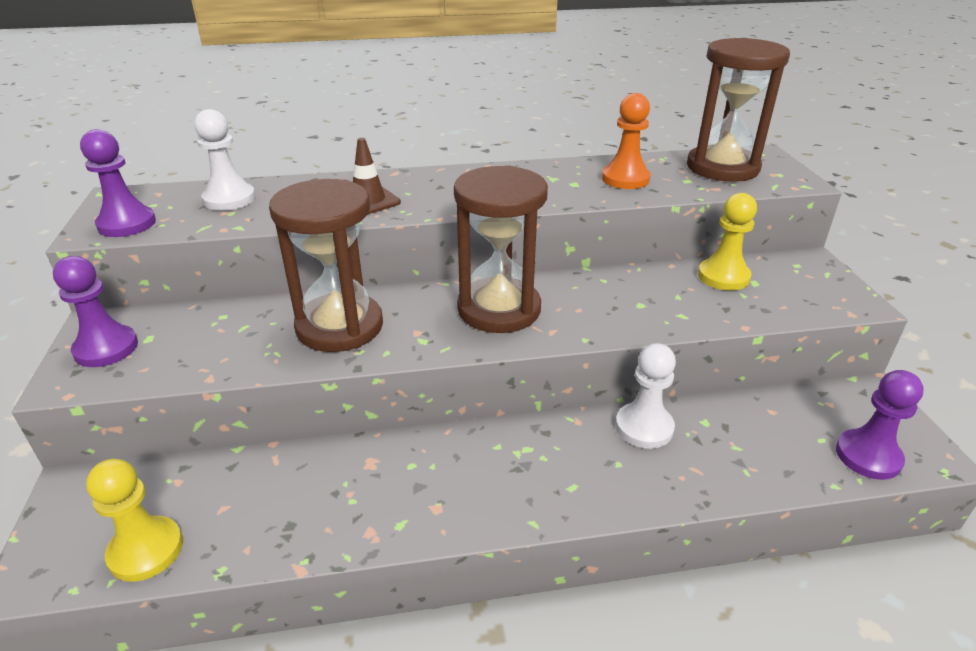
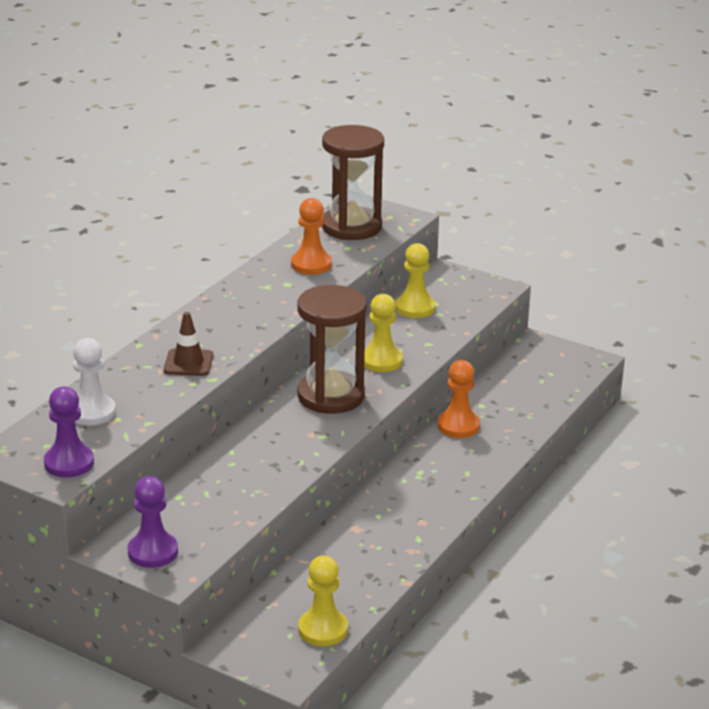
camera: 50 degrees left, 5 degrees down
brown hourglass [269,179,383,352] -> none
white pawn [615,343,676,449] -> orange pawn [437,360,480,438]
purple pawn [836,370,924,480] -> none
none -> yellow pawn [364,294,403,372]

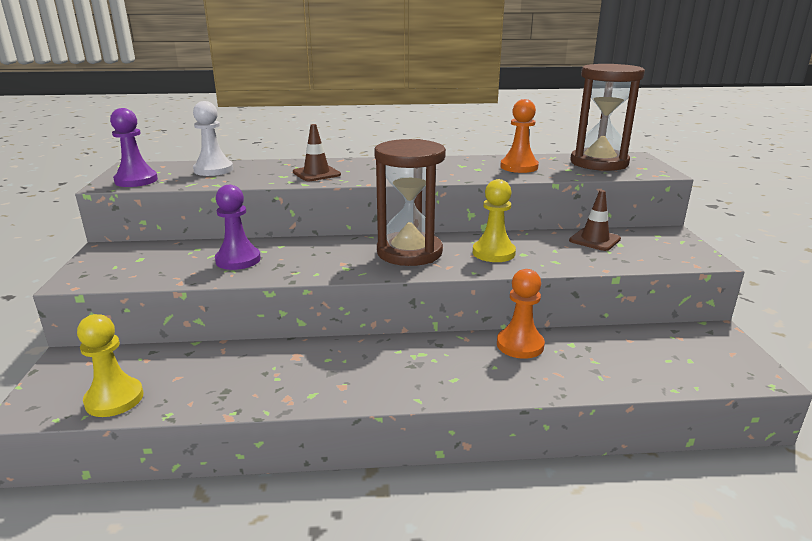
camera: 55 degrees right, 5 degrees down
purple pawn [127,476,178,568] -> purple pawn moved to [215,185,261,270]
yellow pawn [395,243,435,318] -> brown traffic cone [569,190,621,251]

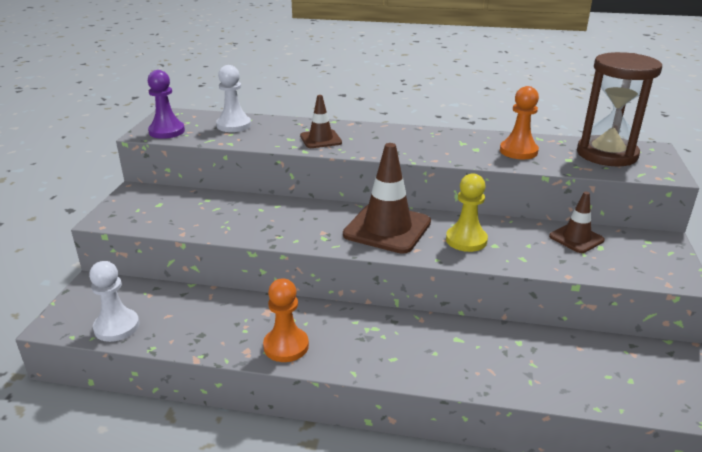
camera: 15 degrees right, 5 degrees up
yellow pawn [77,314,143,417] -> white pawn [89,261,139,342]
purple pawn [215,185,261,270] -> none
brown hourglass [374,139,446,266] -> brown traffic cone [343,143,431,254]
orange pawn [497,269,545,359] -> orange pawn moved to [263,278,309,362]

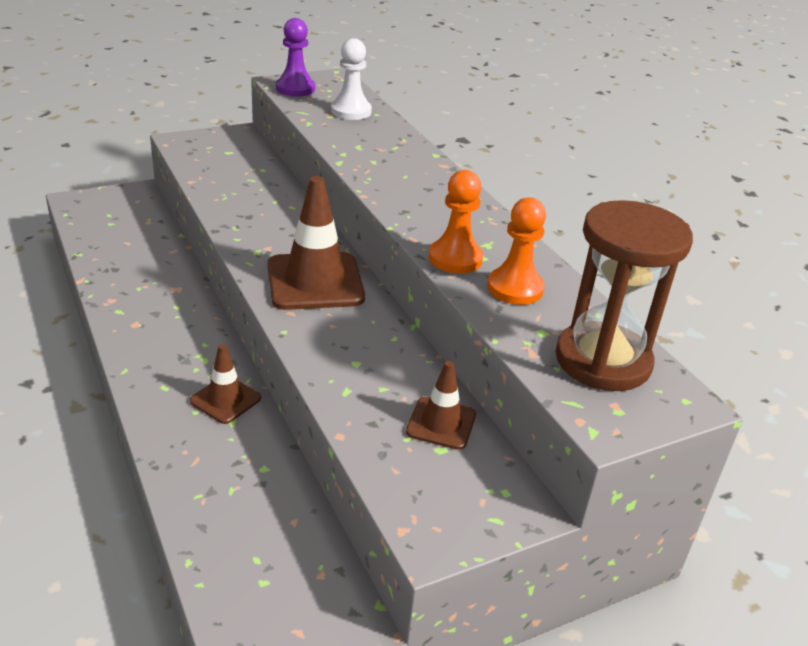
camera: 50 degrees right, 5 degrees up
white pawn [89,261,139,342] -> none
orange pawn [263,278,309,362] -> orange pawn moved to [429,170,483,274]
brown traffic cone [300,95,342,148] -> brown traffic cone moved to [190,344,261,424]
yellow pawn [446,173,488,252] -> none

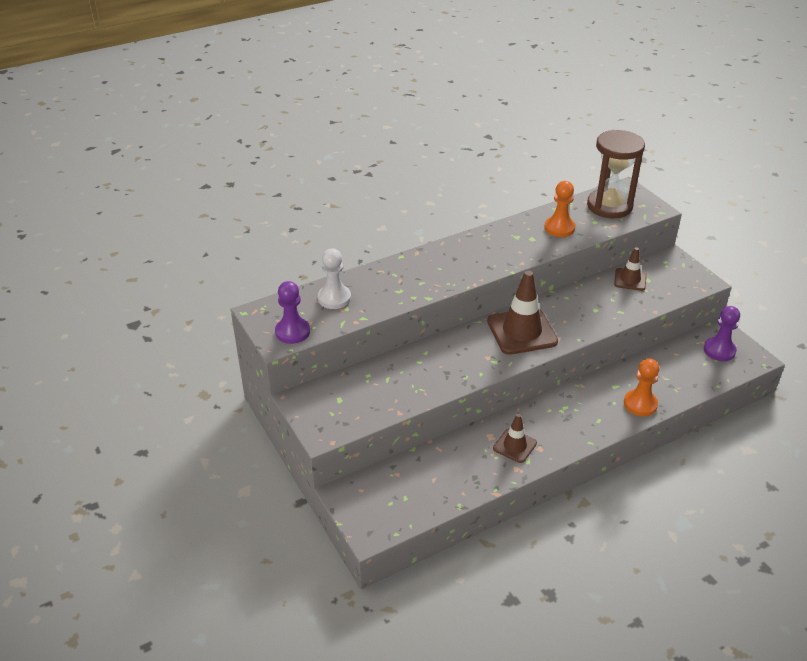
camera: 90 degrees left, 5 degrees up
brown traffic cone [190,344,261,424] -> brown traffic cone moved to [493,414,537,463]
orange pawn [429,170,483,274] -> orange pawn moved to [624,358,659,416]
none -> purple pawn [704,306,740,361]

